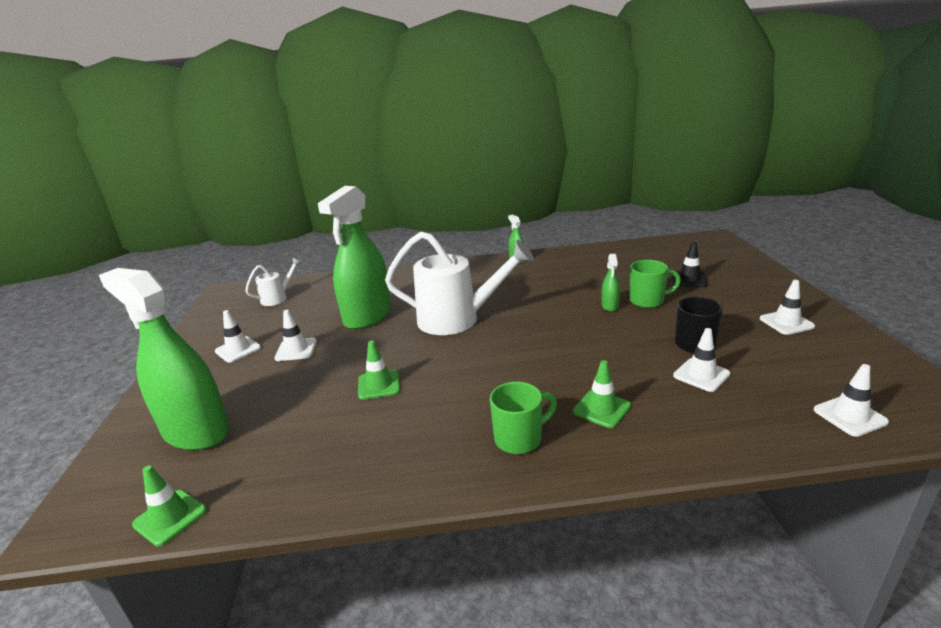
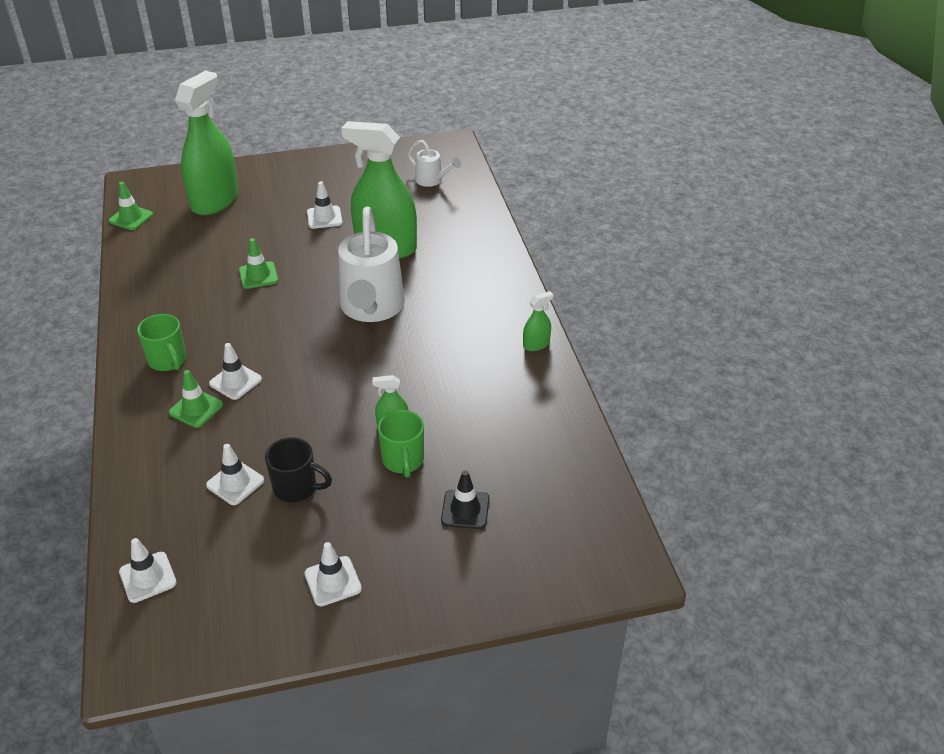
camera: 80 degrees right, 15 degrees up
white traffic cone [215,310,261,363] -> white traffic cone moved to [209,343,262,400]

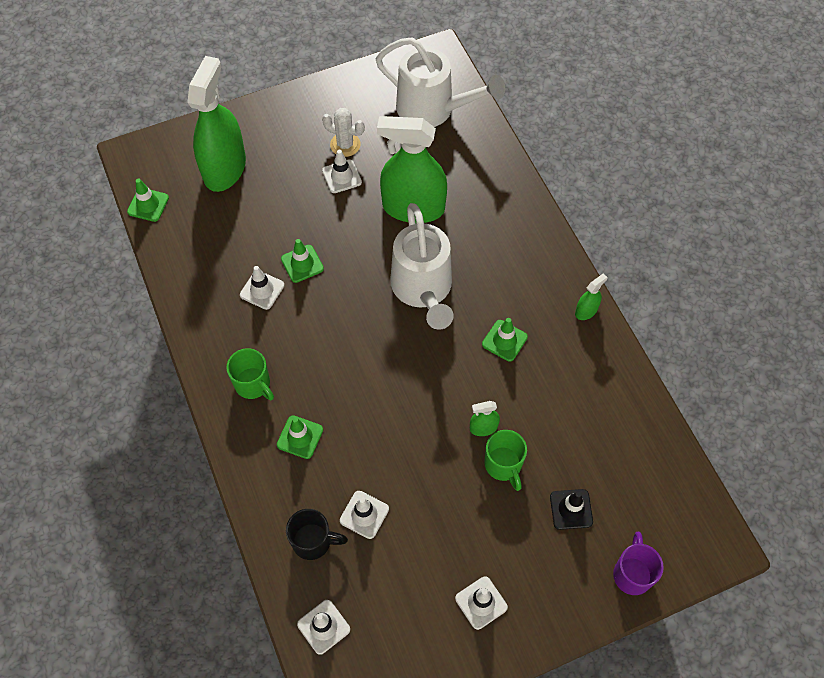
camera: 10 degrees left, 20 degrees up
white traffic cone [209,343,262,400] -> white traffic cone moved to [240,266,284,310]
black mug [265,437,332,502] -> black mug moved to [286,509,348,560]
white watering can [408,140,461,187] -> white watering can [375,37,505,127], size x2.07
none -> white cactus [322,108,365,157]
none -> green traffic cone [482,318,528,362]
none -> purple mug [613,532,664,595]

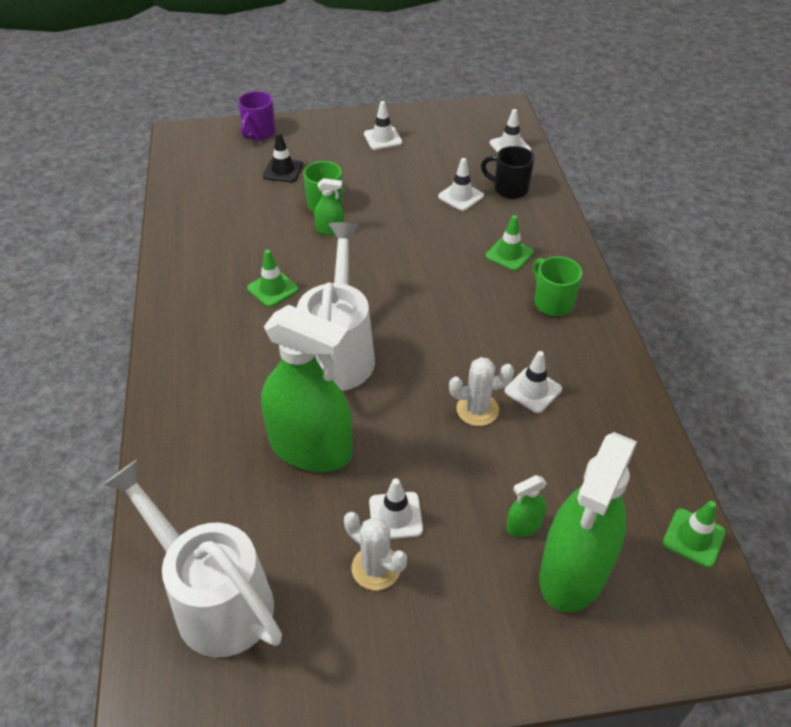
camera: 165 degrees left, 15 degrees down
green traffic cone [281,239,324,283] -> white cactus [449,357,514,426]
green spray bottle [575,273,607,320] -> green spray bottle moved to [506,475,547,537]

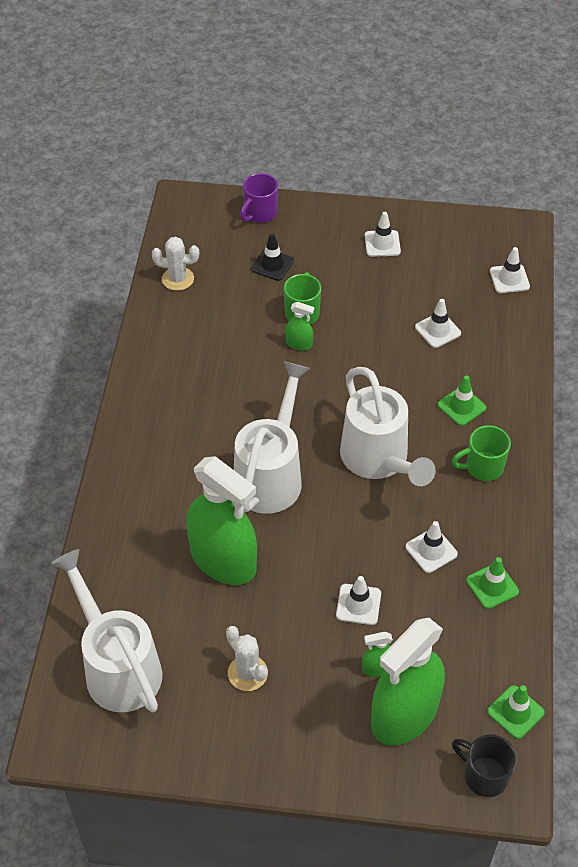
camera: 15 degrees right, 5 degrees up
green traffic cone [247,250,299,307] -> green traffic cone moved to [466,557,519,609]
white traffic cone [369,478,423,539] -> white traffic cone moved to [336,576,381,625]
white cactus [449,357,514,426] -> white cactus moved to [152,237,199,291]
black mug [481,146,535,199] -> black mug moved to [452,734,517,797]
green mug [533,256,583,316] -> green mug turned 90 degrees counterclockwise [452,425,511,481]
none -> white watering can [340,367,436,486]

